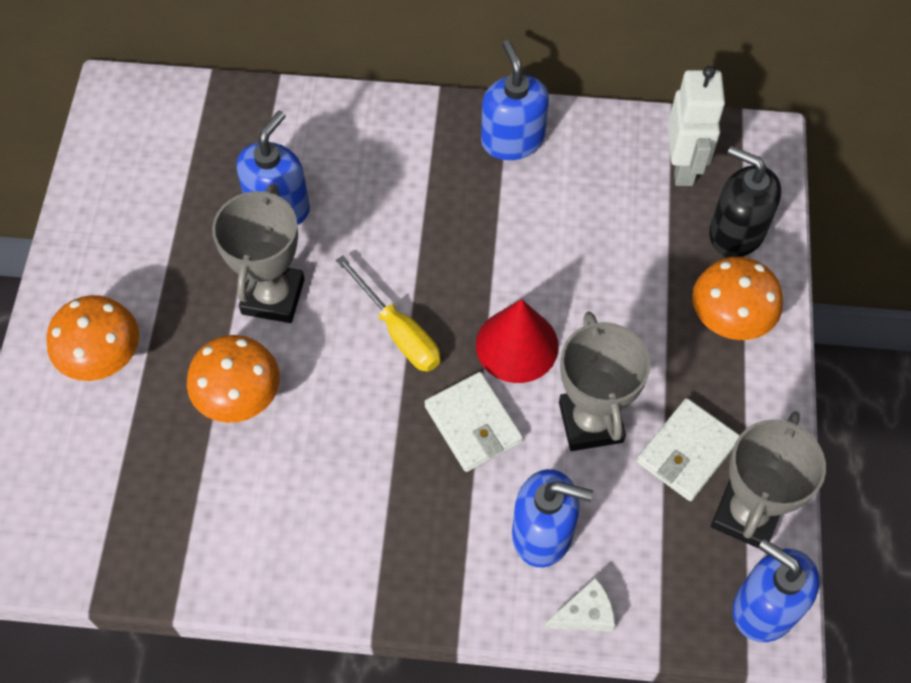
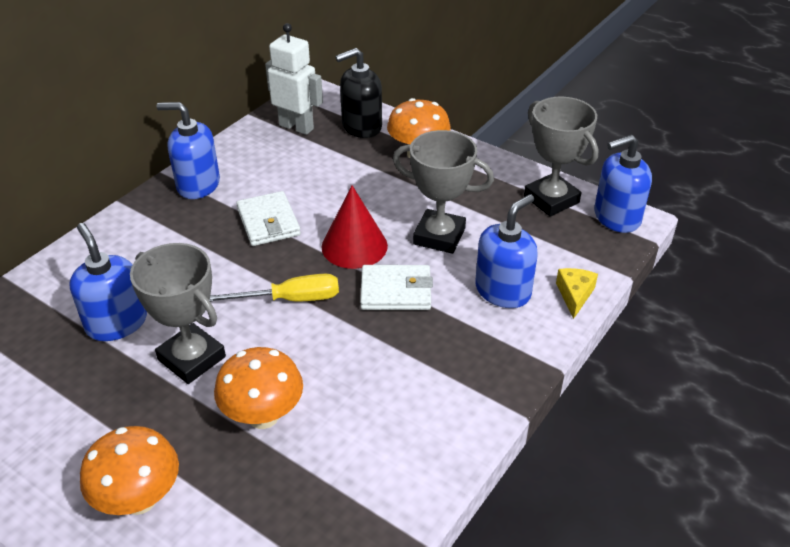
camera: 60 degrees left, 20 degrees down
white cheese [544,577,615,632] -> yellow cheese [556,268,598,319]
white wallet [637,398,740,501] -> white wallet moved to [236,191,301,246]

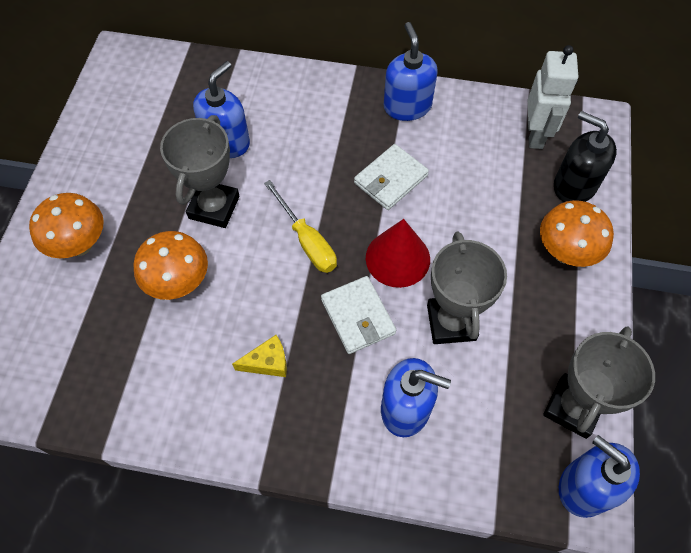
camera: 65 degrees right, 20 degrees up
yellow cheese [556,268,598,319] -> yellow cheese moved to [232,335,287,377]

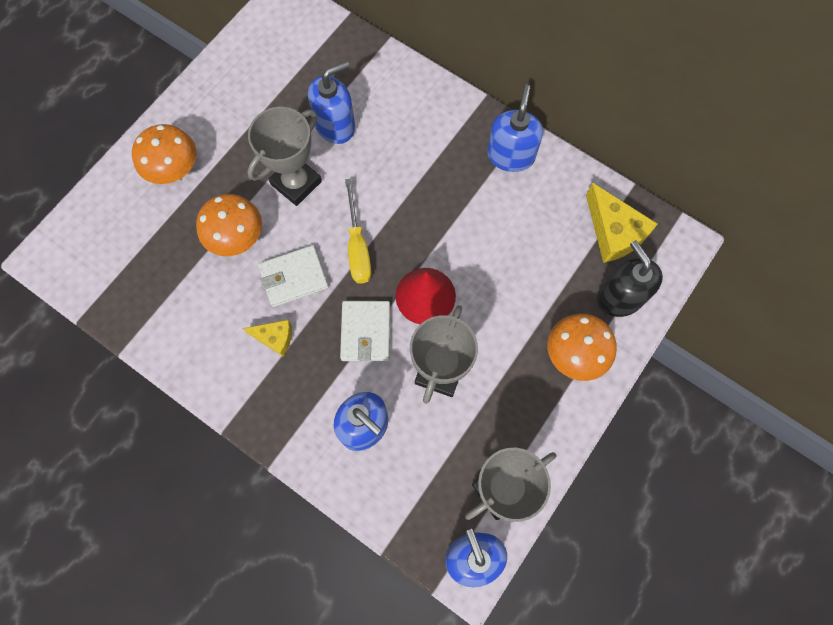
camera: 25 degrees right, 10 degrees up
white wallet [354,144,429,210] -> white wallet moved to [258,245,329,307]
white robot [528,45,578,149] -> yellow cheese [586,183,658,263]

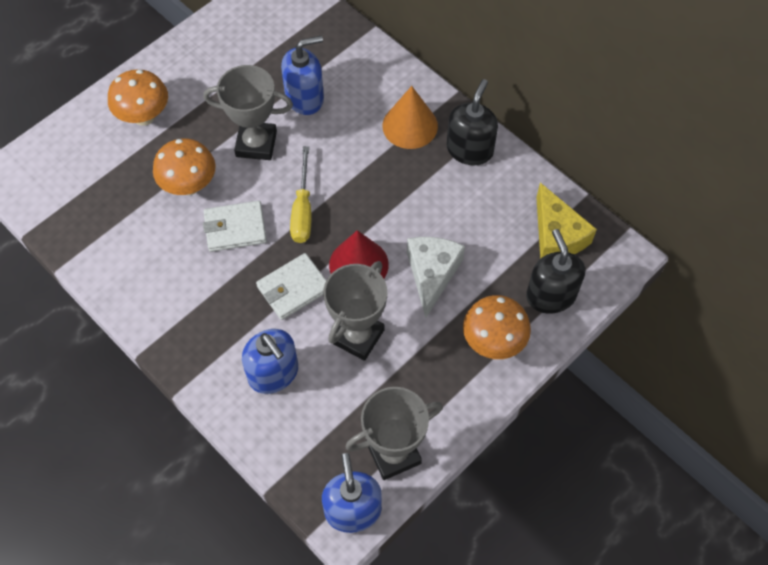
camera: 10 degrees right, 10 degrees down
yellow cheese [243,320,292,357] -> none
grey trophy [247,107,322,206] -> grey trophy turned 45 degrees clockwise [203,65,293,160]
white wallet [340,301,390,361] -> white wallet turned 45 degrees clockwise [256,253,326,320]
blue soap dispenser [487,85,543,172] -> black soap dispenser [447,79,498,165]
none -> orange cone [382,86,438,149]
none -> white cheese [407,237,465,318]

